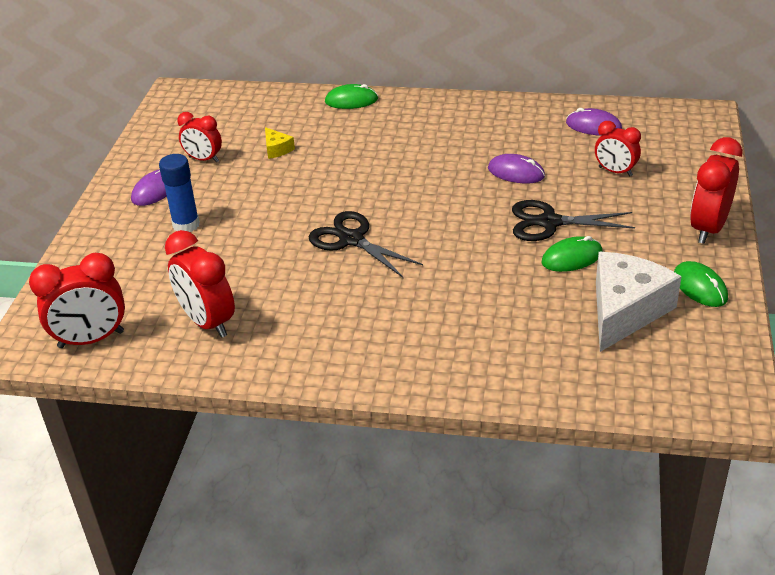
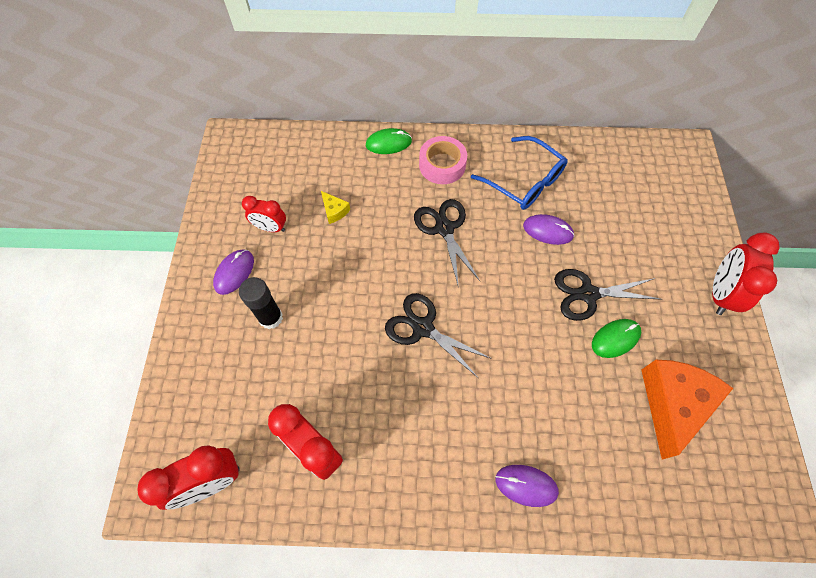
camera: 10 degrees left, 25 degrees up
blue glue stick [159,154,200,232] -> black glue stick [239,277,283,329]
purple mouse [566,108,622,136] -> purple mouse moved to [495,465,559,507]
red clock [595,121,641,176] -> none
white cheese [596,252,682,352] -> orange cheese [641,360,733,459]
green mouse [674,261,728,307] -> none
none -> black scissors [414,199,480,285]
none -> pink tape [419,136,467,184]
none -> blue glasses [471,136,568,210]

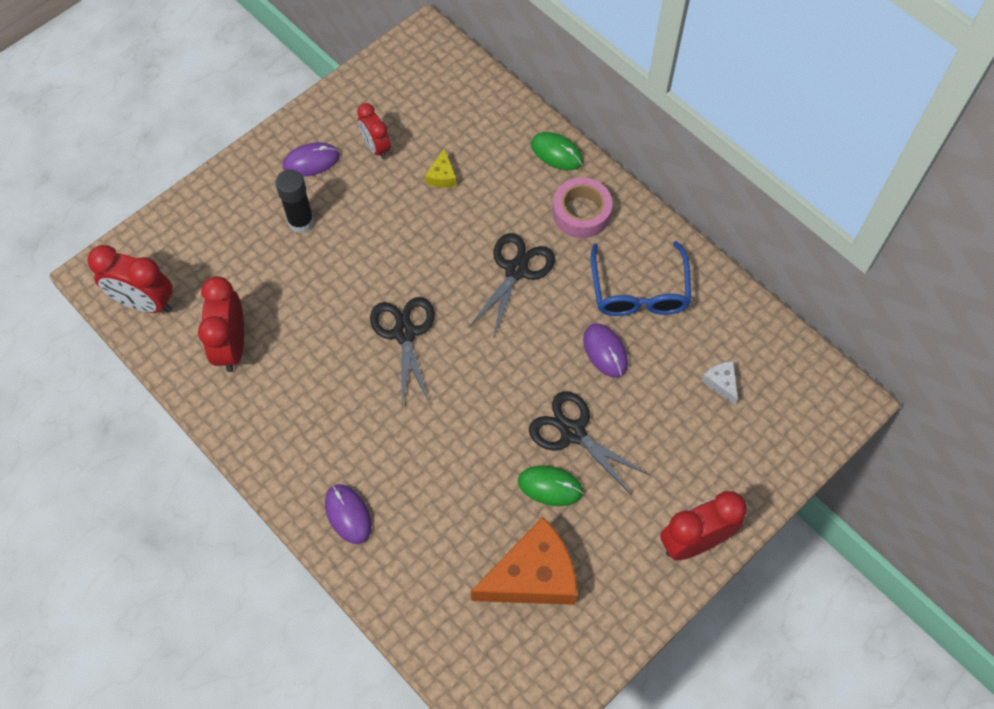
camera: 45 degrees right, 0 degrees up
none -> white cheese [702,361,738,405]

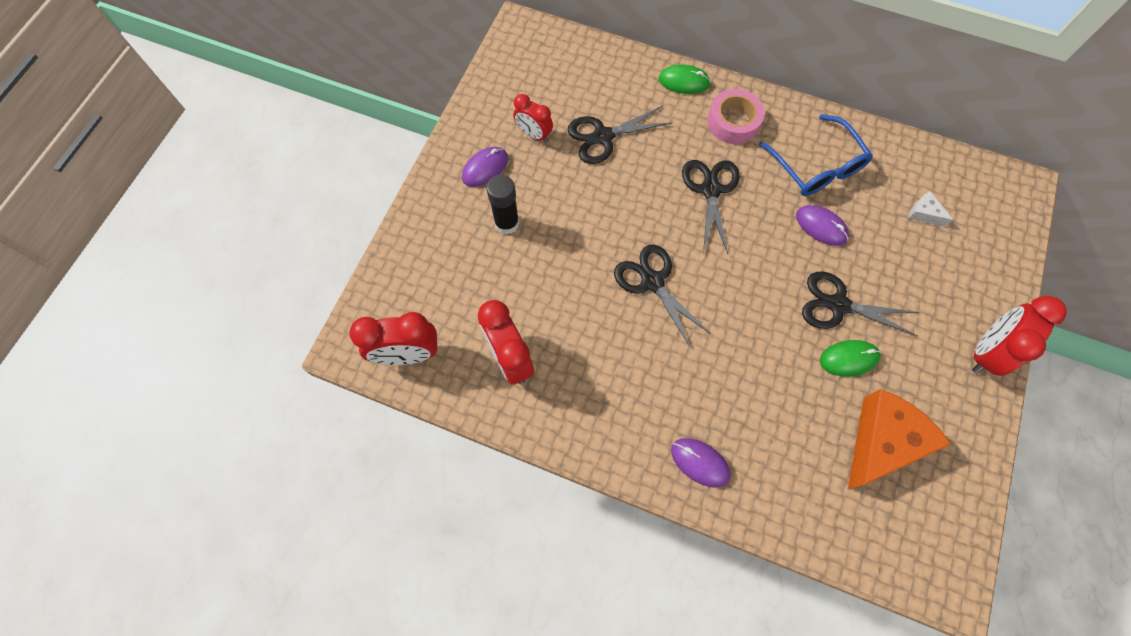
camera: 25 degrees left, 5 degrees up
yellow cheese [425,148,457,188] -> black scissors [568,106,672,164]

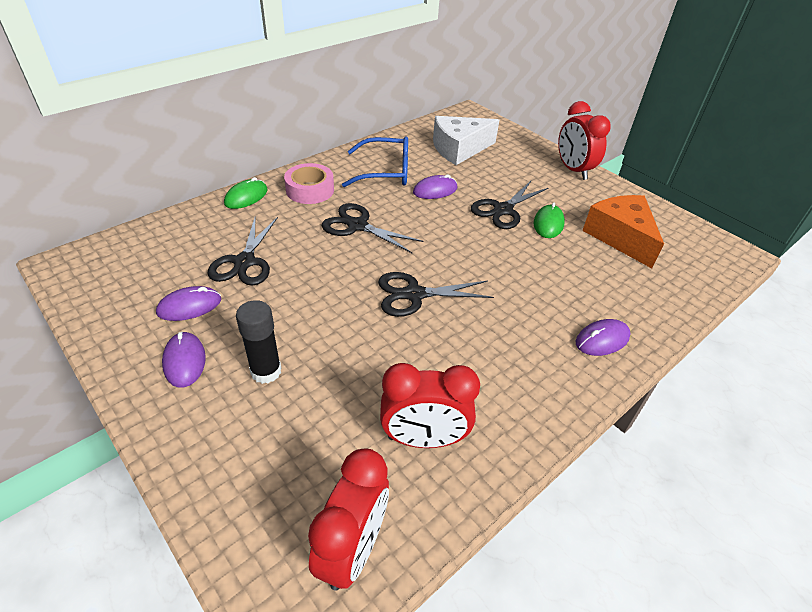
camera: 65 degrees left, 25 degrees down
red clock [513,94,553,142] -> purple mouse [156,286,221,321]
white cheese [909,191,953,227] -> white cheese [433,116,499,165], size x2.33

